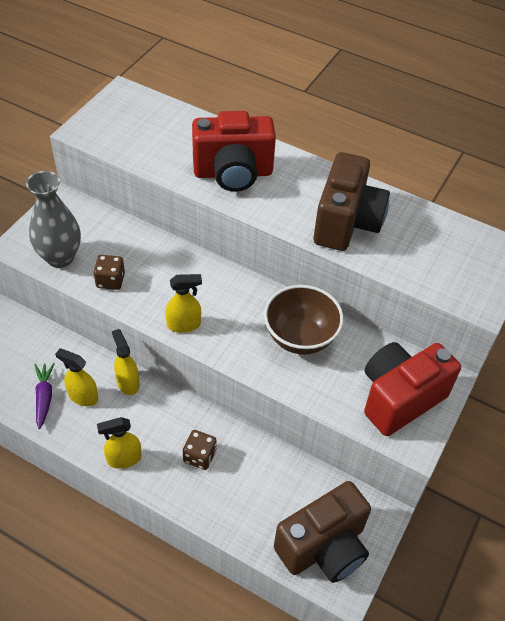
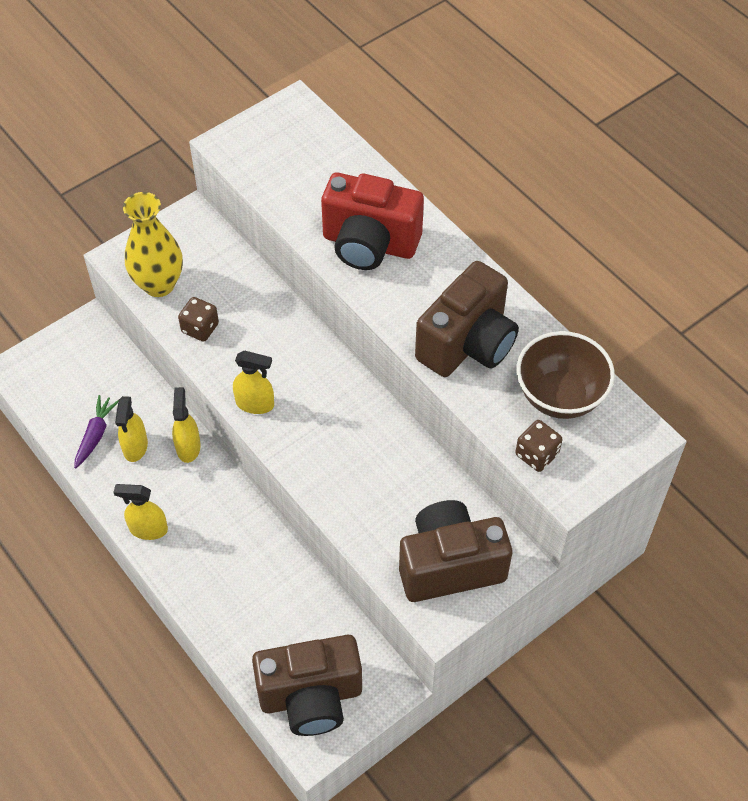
camera: 25 degrees right, 5 degrees up
grey vase [26,171,81,268] -> yellow vase [123,192,183,297]
yellow spray bottle [55,348,98,406] -> yellow spray bottle turned 135 degrees counterclockwise [115,396,148,462]
brown dice [183,430,217,470] -> brown dice moved to [515,420,562,472]
brown bowl [264,285,344,355] -> brown bowl moved to [516,331,615,419]
red camera [364,342,461,436] -> brown camera [399,500,512,602]

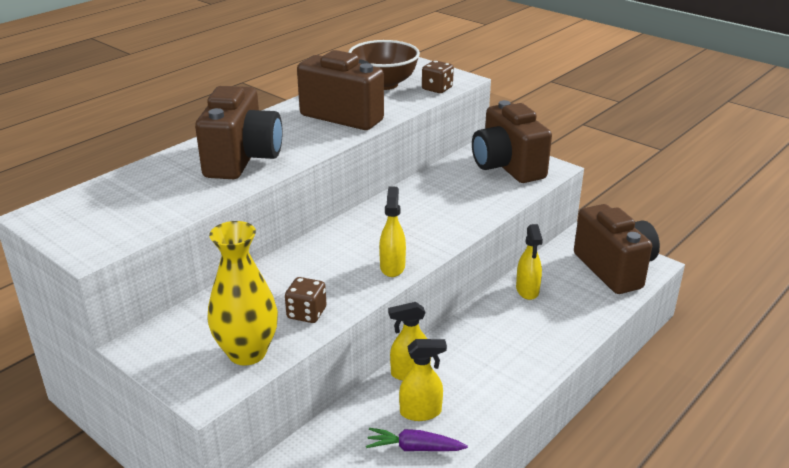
camera: 100 degrees left, 25 degrees down
yellow spray bottle [113,484,168,540] -> yellow spray bottle moved to [516,224,543,300]
red camera [321,173,424,270] -> brown camera [195,86,283,179]

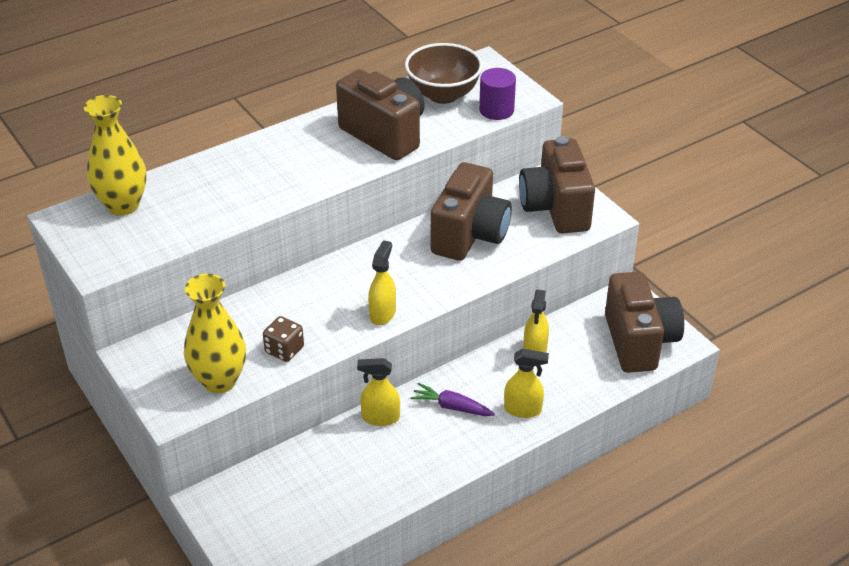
camera: 15 degrees right, 10 degrees up
brown camera [195,86,283,179] -> brown camera moved to [431,162,512,261]
purple carrot [366,428,468,451] -> purple carrot moved to [410,383,495,416]
yellow spray bottle [399,339,447,421] -> yellow spray bottle moved to [504,348,549,418]
brown dice [422,60,454,93] -> purple cylinder [479,68,516,120]
none -> yellow vase [84,95,147,216]

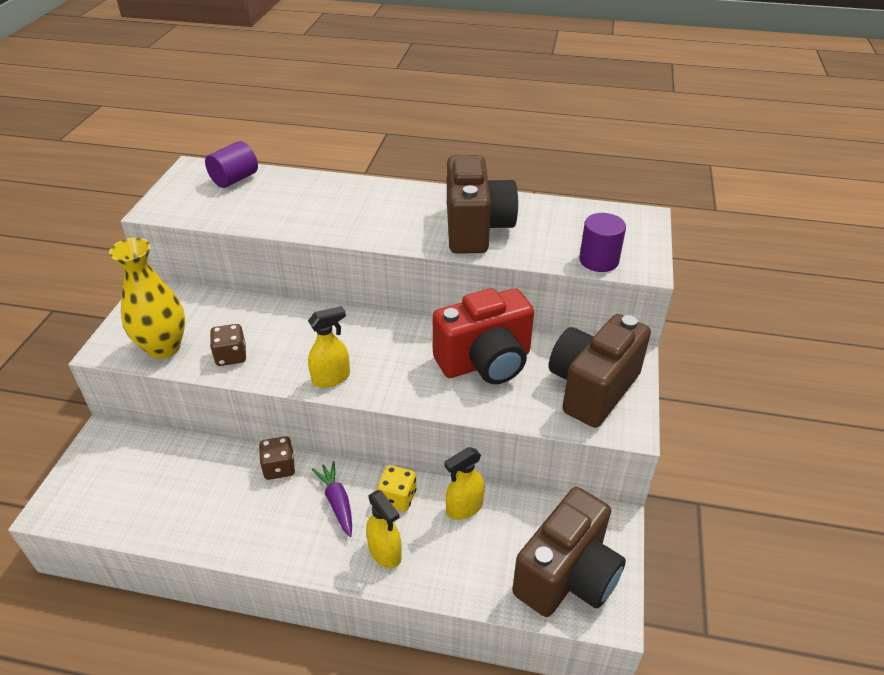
camera: 45 degrees right, 0 degrees up
yellow vase [84,95,147,216] -> purple cylinder [205,141,258,188]
yellow spray bottle [357,358,400,426] -> brown dice [259,436,295,480]
brown bowl [405,43,483,104] -> none
brown camera [431,162,512,261] -> red camera [433,288,534,384]
none -> yellow dice [377,465,416,512]

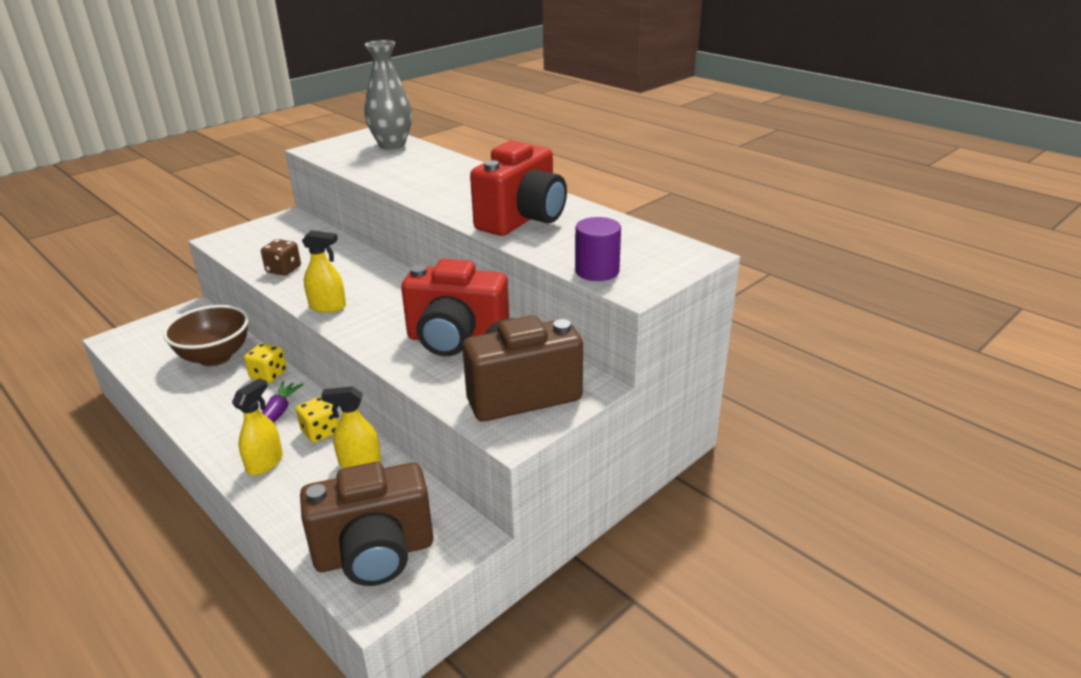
camera: 35 degrees right, 10 degrees down
yellow vase [109,237,185,359] -> none
purple cylinder [205,141,258,188] -> grey vase [364,40,412,149]
brown dice [259,436,295,480] -> yellow dice [244,343,287,383]
yellow spray bottle [366,490,402,568] -> yellow spray bottle turned 150 degrees counterclockwise [232,378,283,475]
brown camera [447,155,518,254] -> red camera [470,141,567,236]
none -> brown bowl [163,305,249,366]

